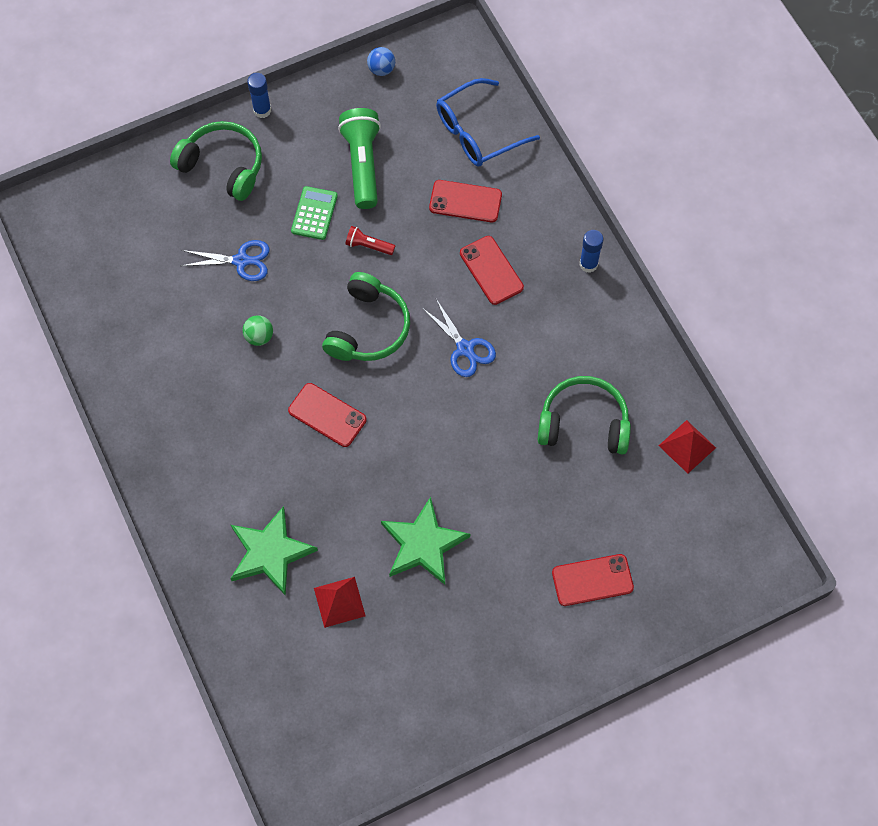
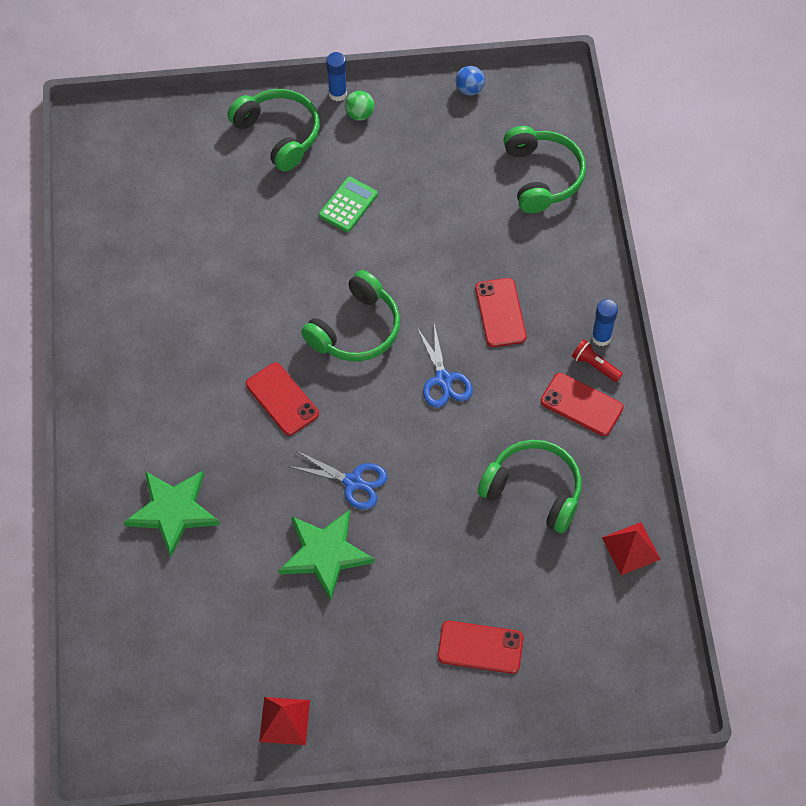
camera: 20 degrees right, 5 degrees down
blue scissors [181,240,270,281] -> blue scissors moved to [288,450,387,510]
green ball [243,315,273,346] -> green ball moved to [345,91,374,121]
red pyramid [314,577,366,628] -> red pyramid moved to [259,697,310,745]
green flashlight [338,108,381,209] -> none
red flashlight [345,226,395,255] -> red flashlight moved to [572,340,623,382]
red phone [429,180,502,222] -> red phone moved to [541,373,624,436]
blue glasses [436,78,540,167] -> green headphones [504,126,586,213]

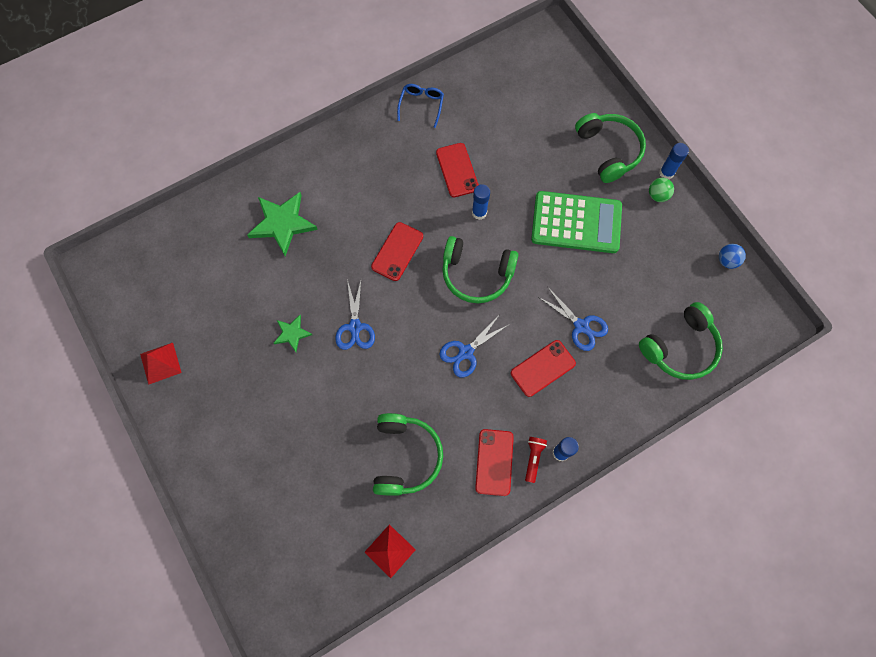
camera: 65 degrees right, 10 degrees up
green headphones [227,89,320,171] -> green headphones turned 45 degrees counterclockwise [575,113,646,183]
green star [278,510,375,601] -> green star [274,315,312,352], size x0.54
green calculator [319,177,378,232] -> green calculator [531,191,622,253], size x1.92
red phone [438,621,524,674] -> red phone moved to [436,143,479,197]
none -> blue glasses [397,84,444,128]
none -> blue glue stick [472,184,490,220]
none -> blue scissors [538,288,608,351]

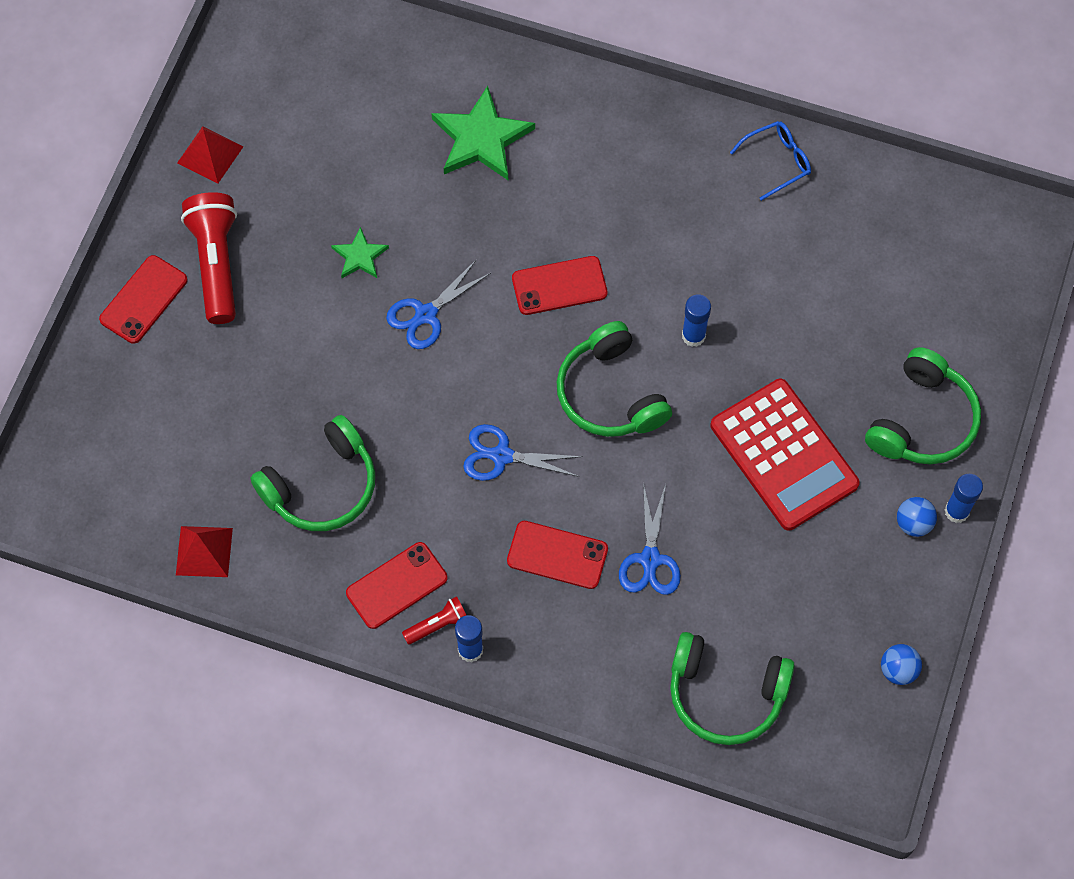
camera: 50 degrees right, 5 degrees down
red phone [436,143,479,197] -> red phone moved to [99,255,188,344]
green calculator [531,191,622,253] -> red calculator [711,379,860,531]
green ball [649,178,674,202] -> blue ball [897,497,937,537]
none -> red flashlight [181,192,237,324]

